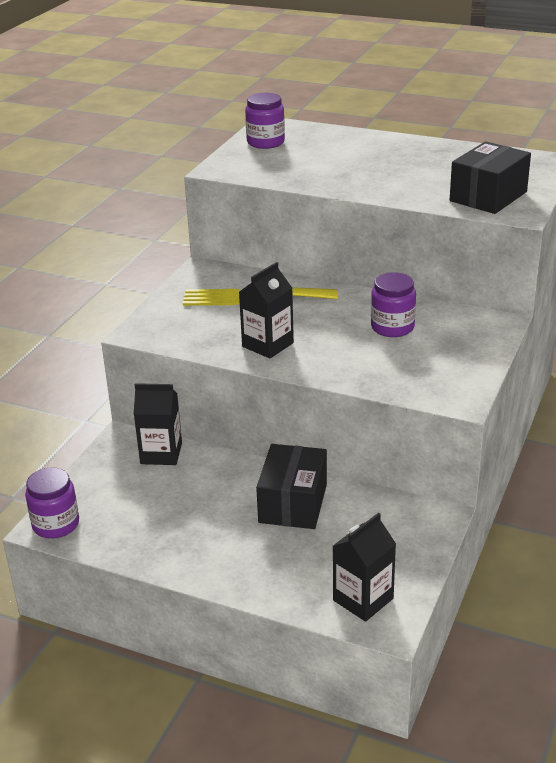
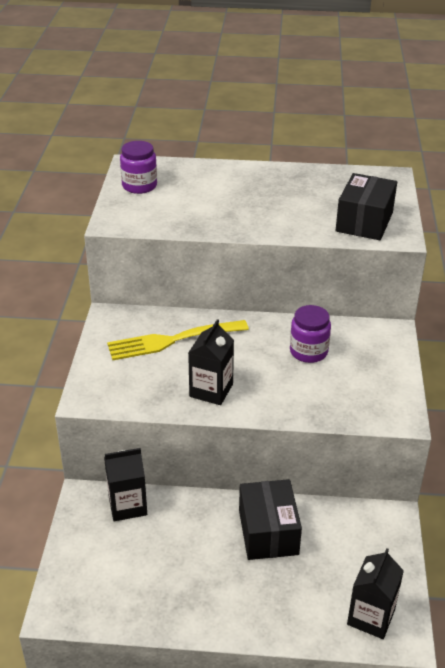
camera: 20 degrees left, 5 degrees up
purple jar [25,467,79,539] -> none

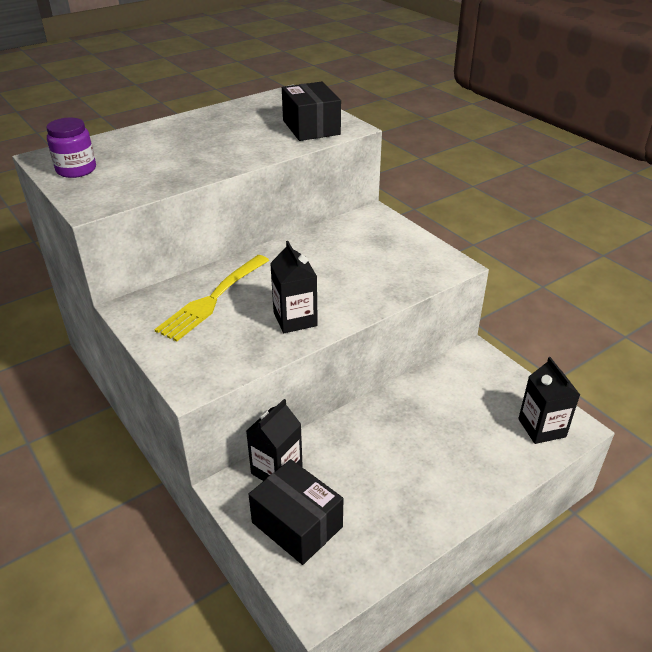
camera: 40 degrees left, 0 degrees up
black box [239,479,302,560] -> black box moved to [249,459,343,565]
purple jar [290,305,331,363] -> none

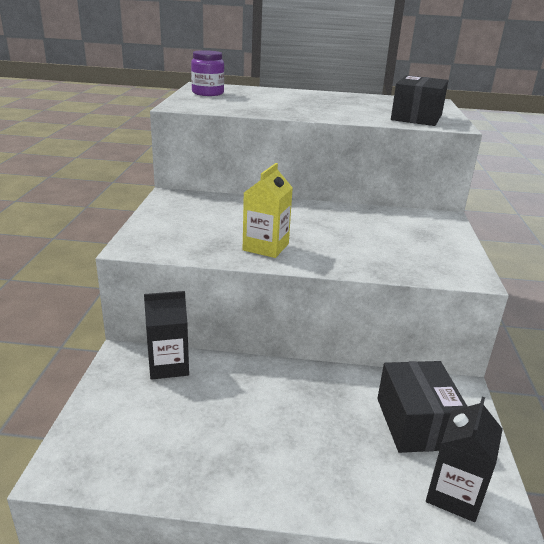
camera: 40 degrees right, 10 degrees down
yellow fork [154,255,269,342] -> none
black box [249,459,343,565] -> black box moved to [377,361,468,453]
black carton [270,241,318,333] -> yellow carton [243,163,293,258]

